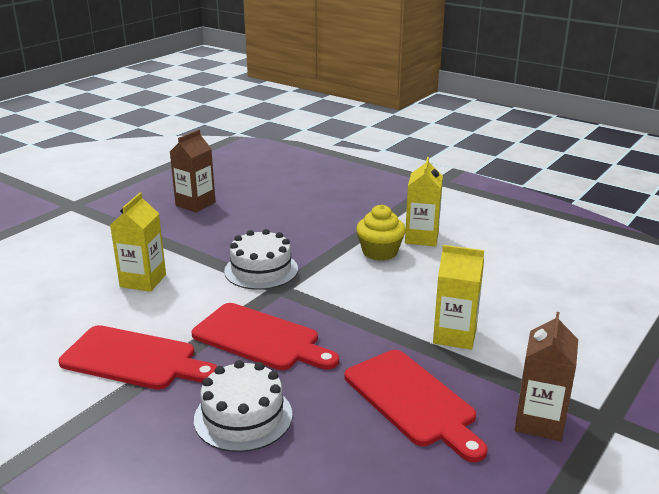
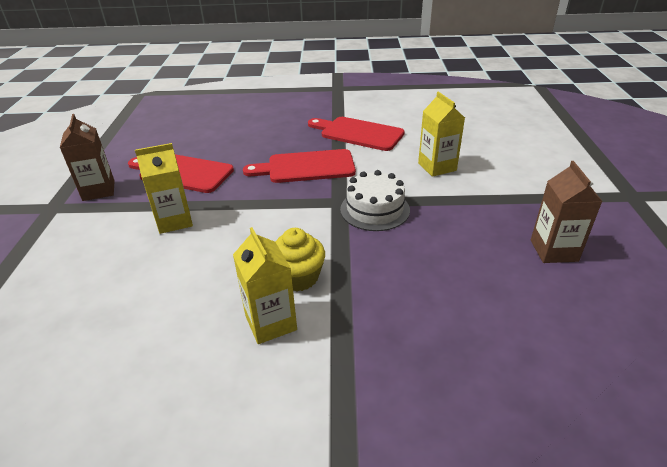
camera: 145 degrees right, 10 degrees up
red cutting board [59,325,217,390] -> red cutting board turned 45 degrees clockwise [308,117,405,151]
white cake [194,360,293,452] -> none

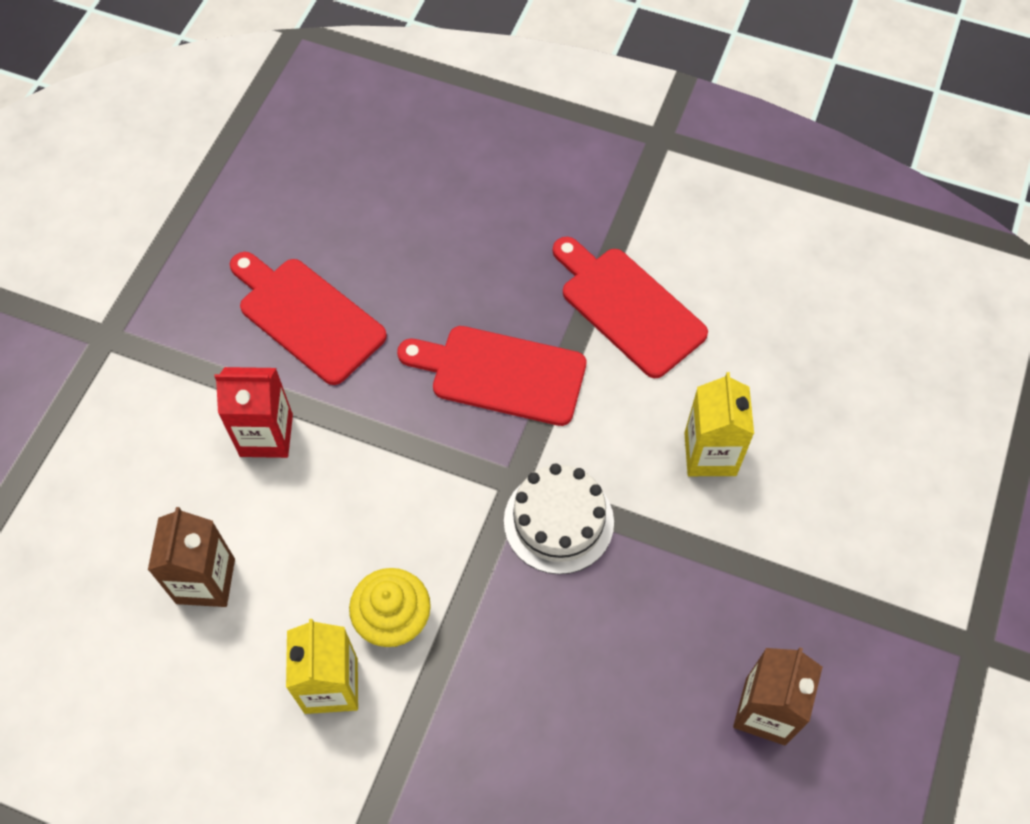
camera: 20 degrees right, 25 degrees up
brown carton [60,114,115,201] -> brown carton moved to [148,507,235,607]
yellow carton [135,143,193,234] -> red carton [214,367,293,458]

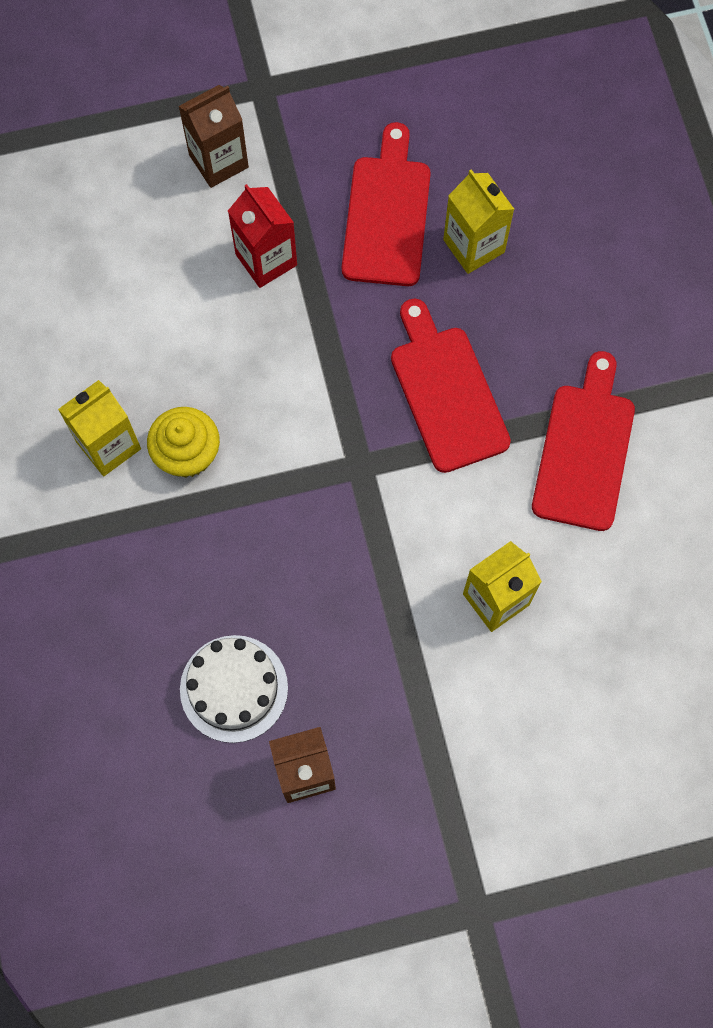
camera: 55 degrees right, 10 degrees up
brown carton [148,507,235,607] -> brown carton moved to [179,85,249,188]
white cake [504,463,614,574] -> white cake moved to [180,635,288,743]
none -> yellow carton [443,169,514,274]

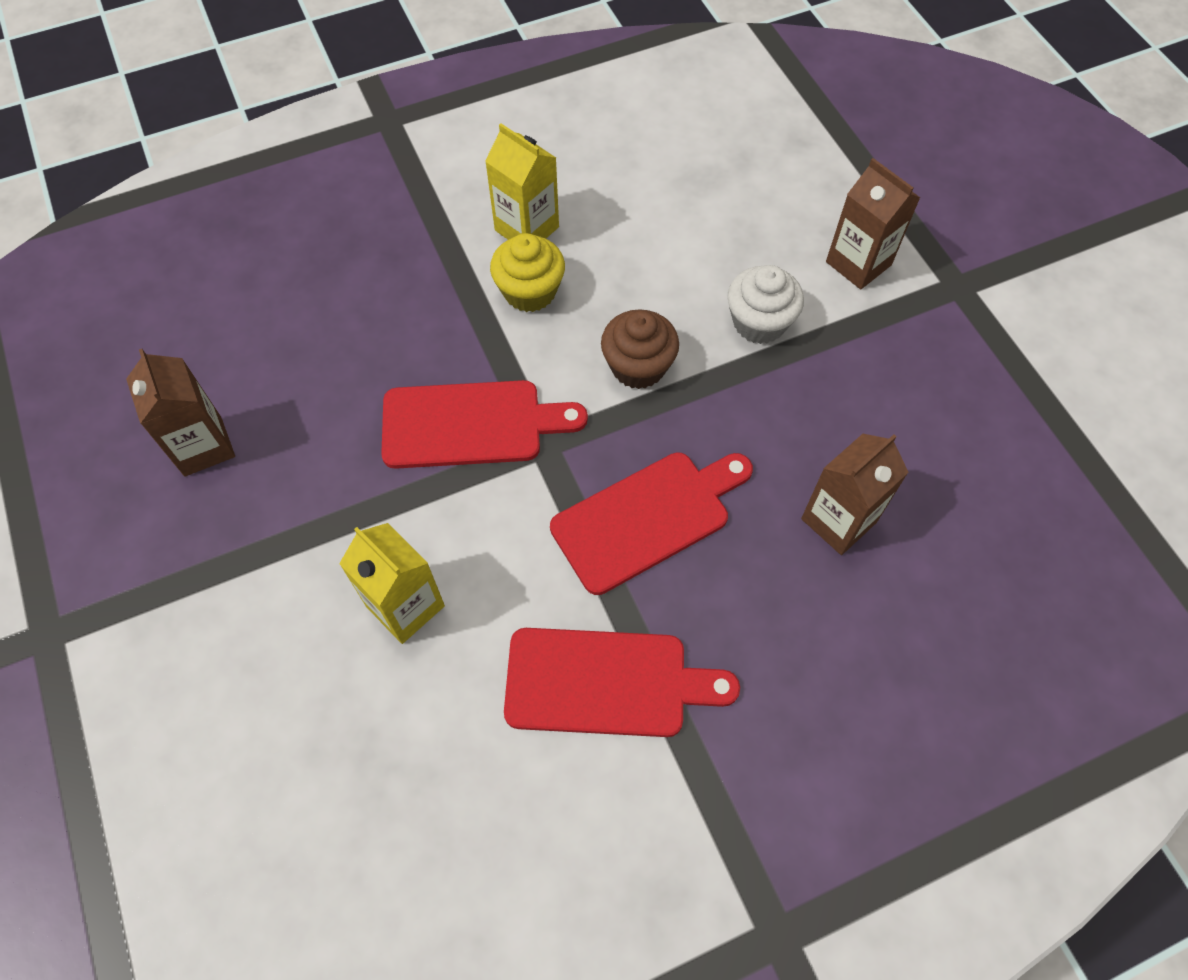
camera: 80 degrees right, 10 degrees down
white cake [180,635,288,743] -> none
red carton [228,184,297,288] -> white cupcake [727,265,804,344]
red cutting board [342,122,431,286] -> red cutting board moved to [381,380,588,469]
yellow carton [443,169,514,274] -> brown carton [801,434,909,555]
none -> brown cupcake [601,309,679,389]

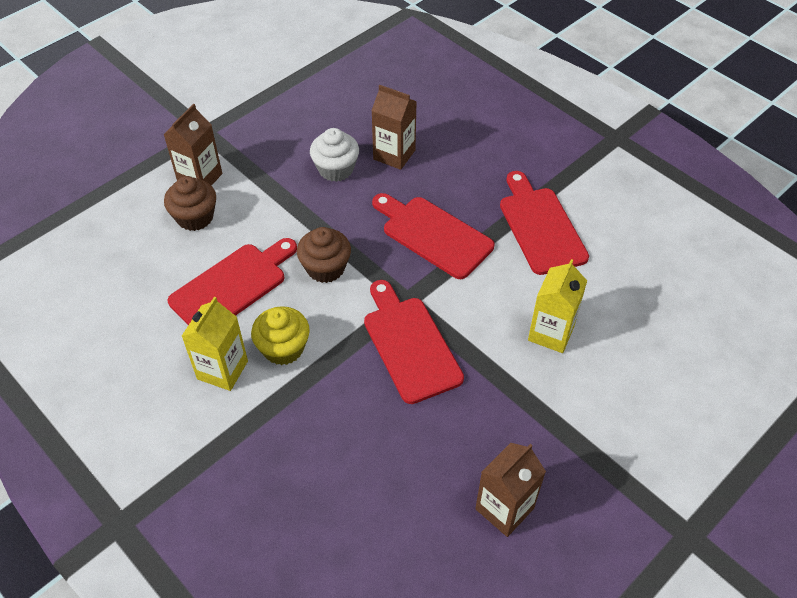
camera: 110 degrees left, 10 degrees down
white cupcake [727,265,804,344] -> white cupcake moved to [310,128,359,182]
none -> brown cupcake [164,176,216,231]
none -> red cutting board [168,238,297,325]

